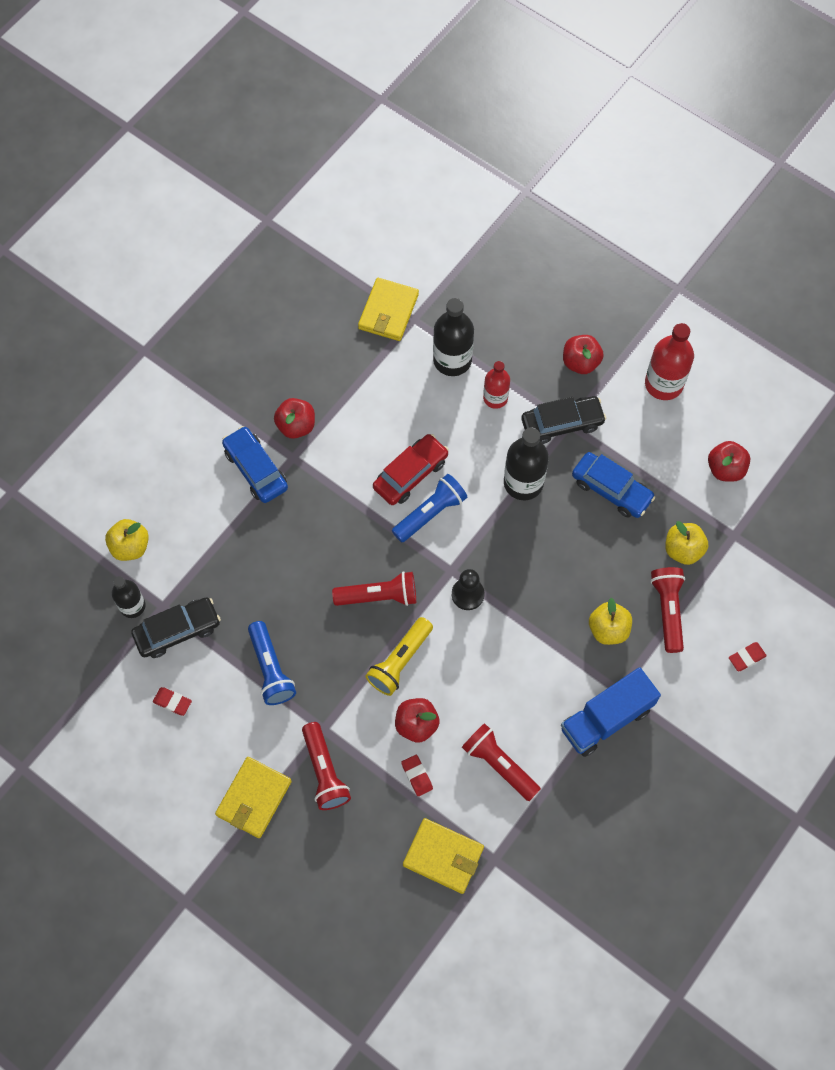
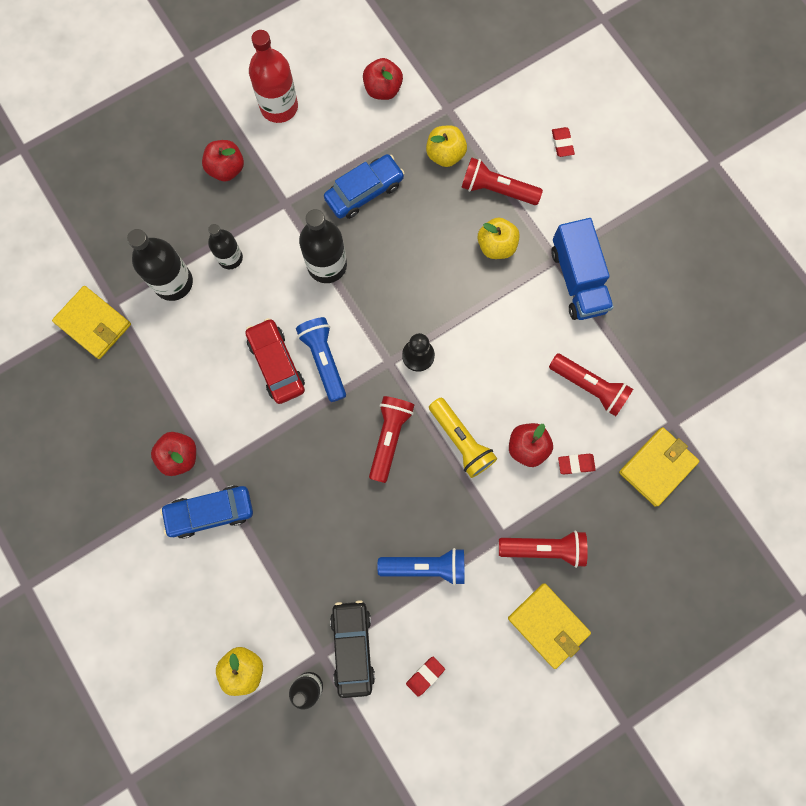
camera: 70 degrees left, 10 degrees up
red flashlight [462,723,541,801] -> red flashlight turned 120 degrees counterclockwise [549,353,633,416]
red bottle [483,361,510,409] -> black bottle [208,224,243,269]
black car [522,396,607,444] -> none

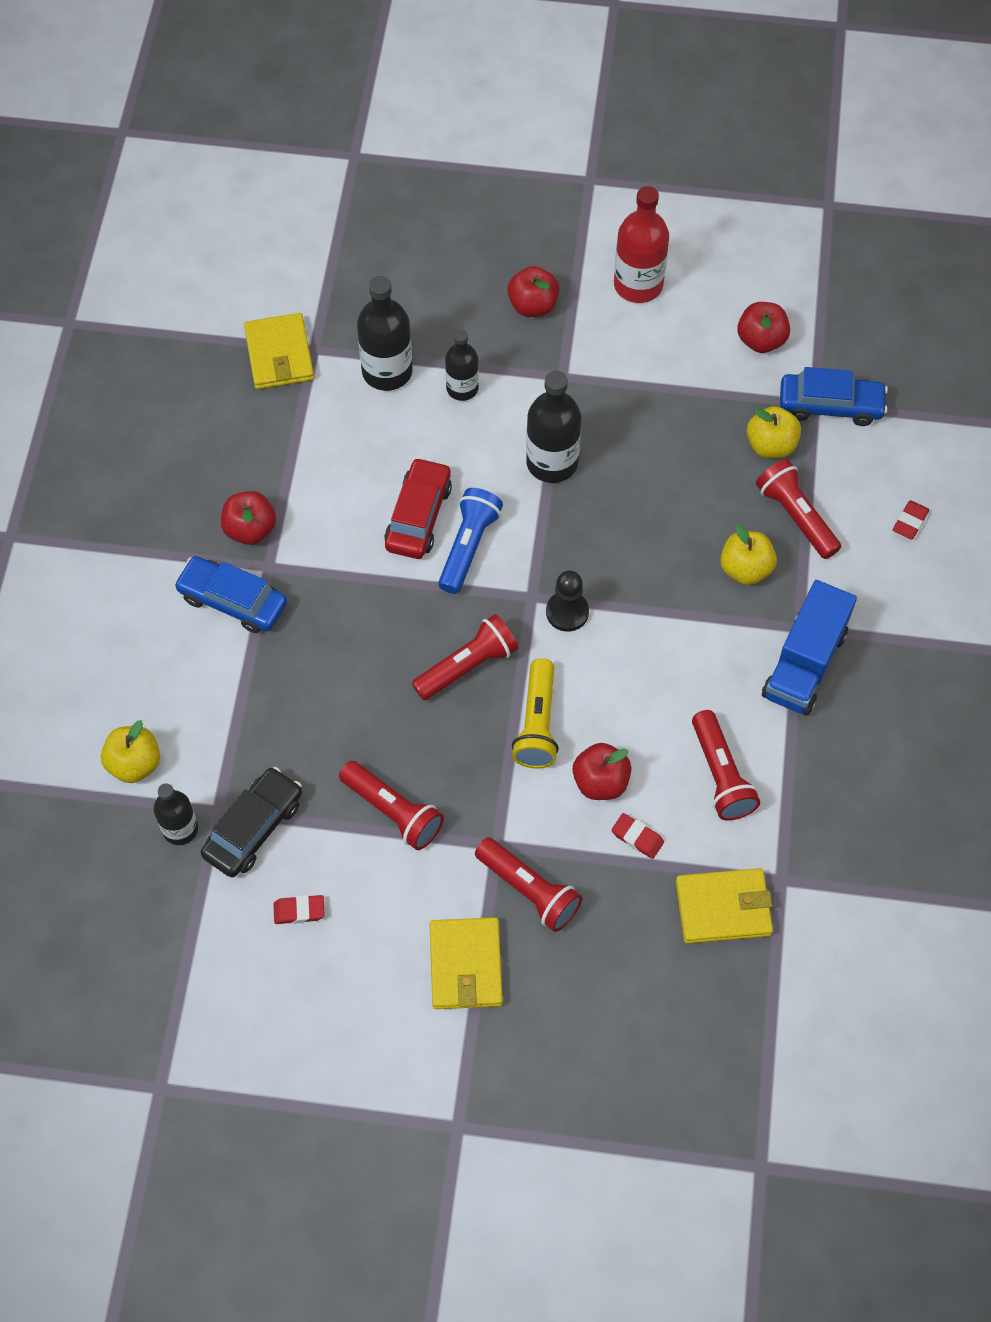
camera: 40 degrees right, 15 degrees down
blue car [324,154,404,219] -> blue car moved to [780,367,888,426]
blue flashlight [377,548,464,586] -> red flashlight [339,761,444,850]

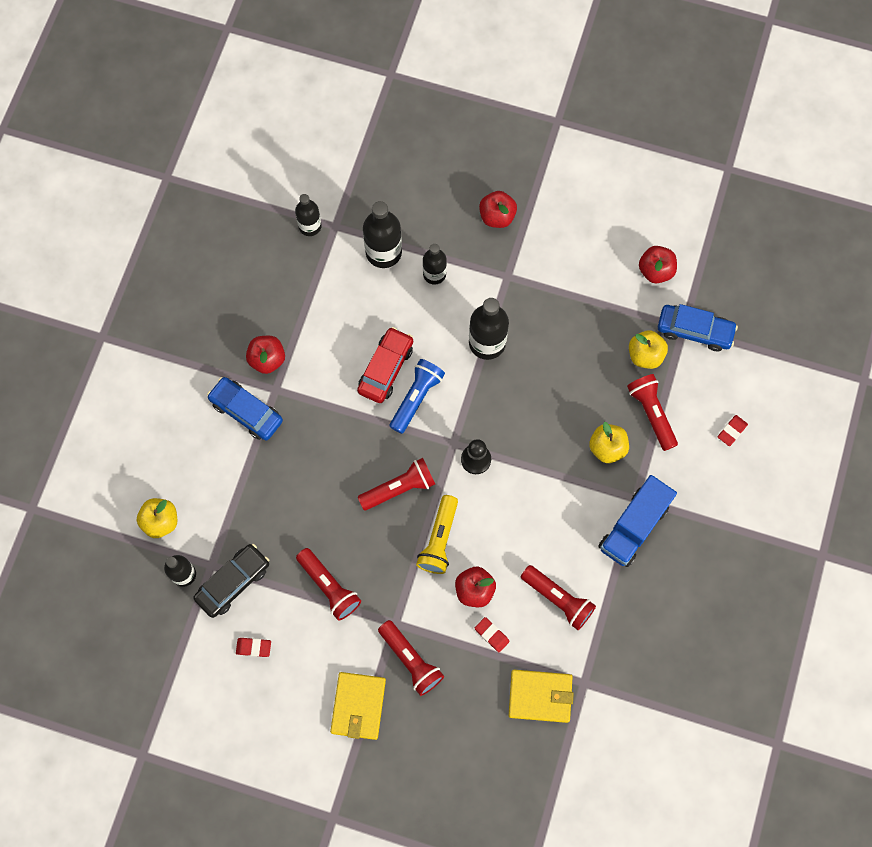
camera: 10 degrees right, 10 degrees up
yellow wallet [244,313,314,389] -> black bottle [295,194,322,236]
red bottle [614,186,669,303] -> none
red flashlight [692,710,760,820] -> red flashlight turned 45 degrees counterclockwise [521,565,596,630]

